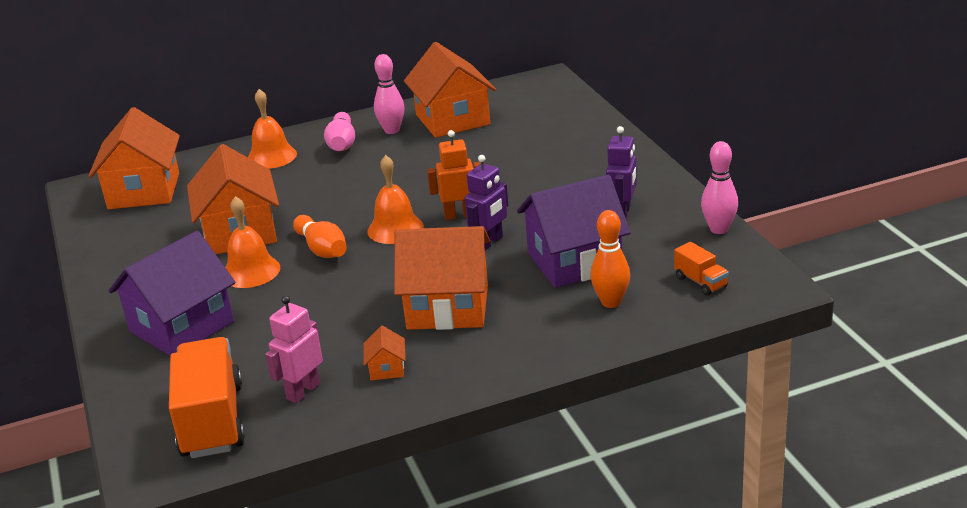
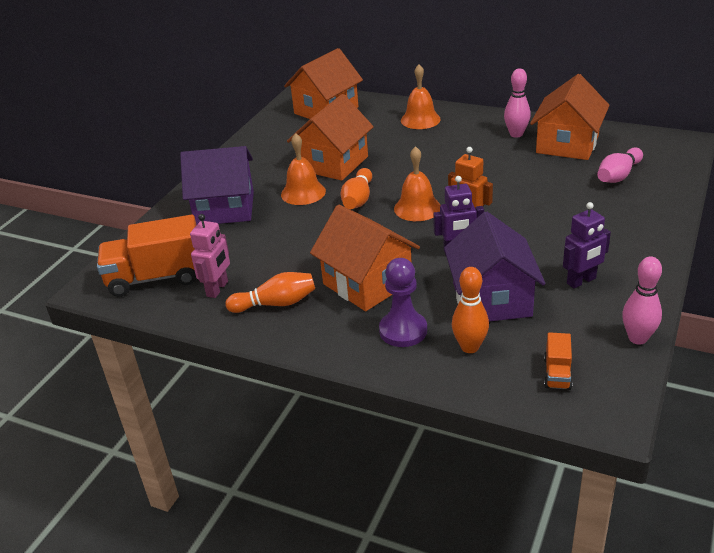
camera: 45 degrees right, 5 degrees up
orange truck [169,337,245,458] -> orange truck turned 135 degrees counterclockwise [97,215,196,297]
pink robot [265,295,323,403] -> pink robot turned 120 degrees clockwise [190,214,230,298]
pink bowling pin [324,112,355,151] -> pink bowling pin moved to [597,147,643,183]
orange house [364,325,406,381] -> orange bowling pin [225,272,315,313]
purple house [517,175,630,288] -> purple house turned 60 degrees clockwise [444,212,546,322]
none -> purple pawn [379,258,427,347]

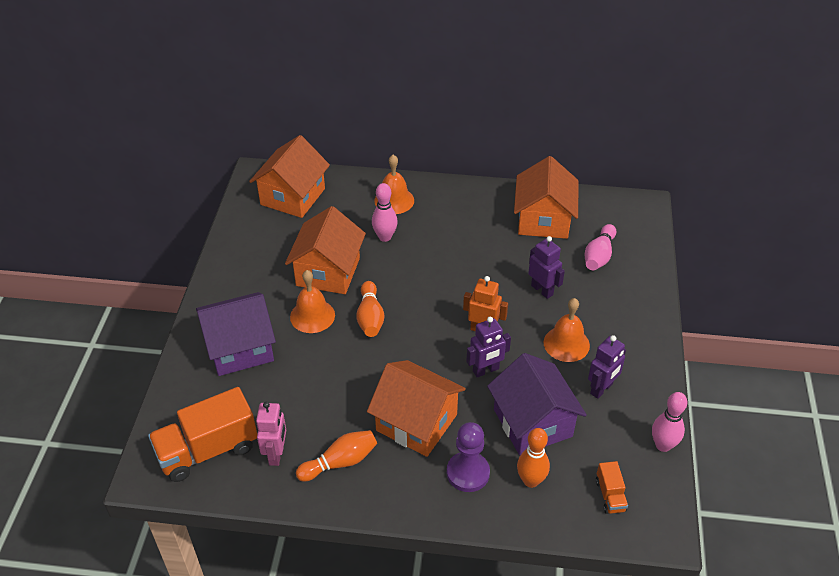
camera: 20 degrees left, 10 degrees up
orange bell [394,146,440,221] -> orange bell moved to [544,298,590,362]
pink bowling pin [504,68,531,138] -> pink bowling pin moved to [372,183,398,242]
none -> purple robot [528,236,565,299]

